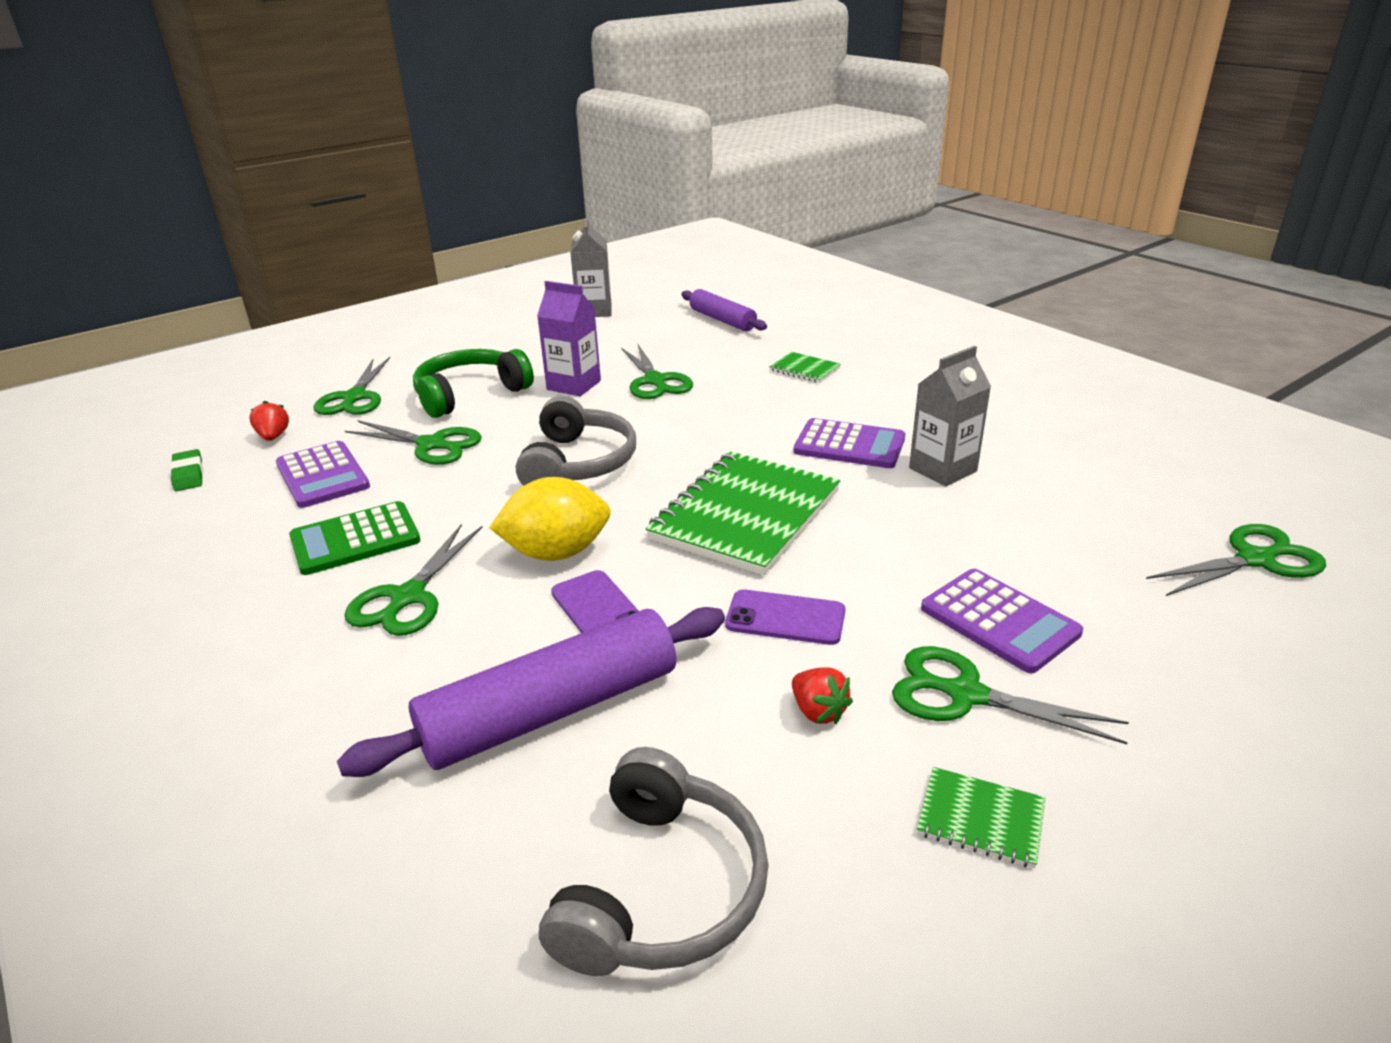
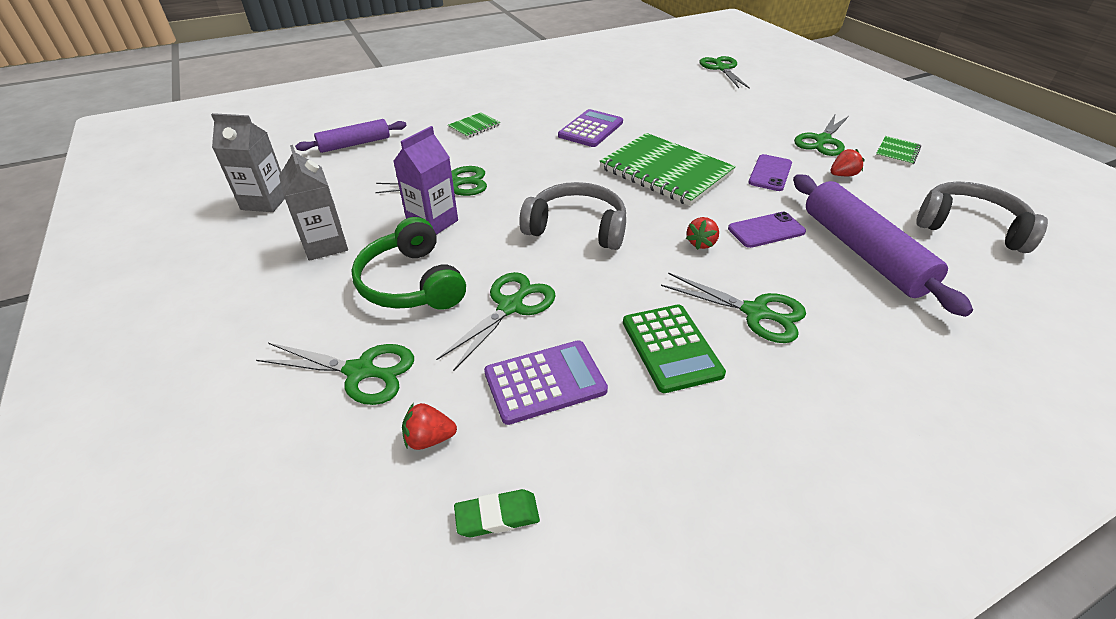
camera: 80 degrees left, 10 degrees up
yellow lemon [489,477,611,561] -> red strawberry [686,217,719,250]
grey carton [909,346,991,487] -> grey carton moved to [279,145,348,261]
purple calculator [921,569,1083,673] -> none

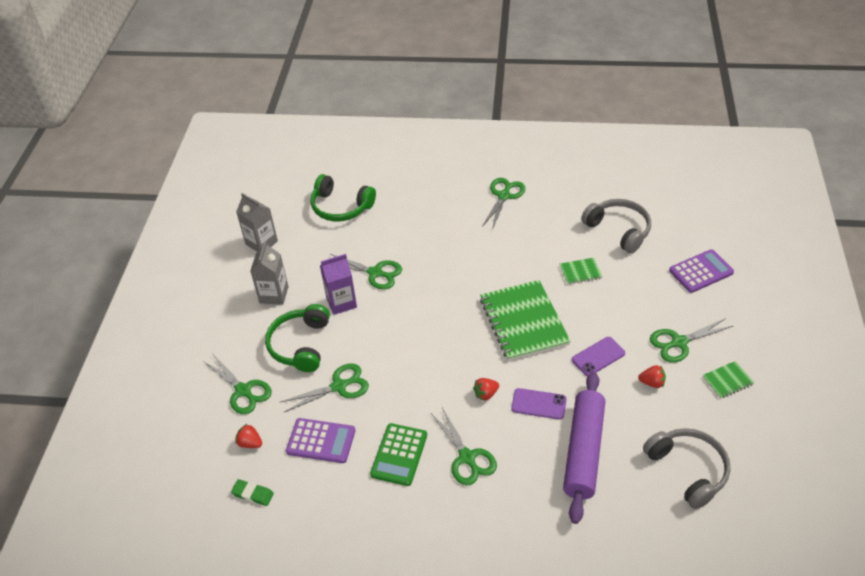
camera: 35 degrees right, 5 degrees up
purple rolling pin [295,119,407,153] -> green headphones [310,174,376,221]
green notebook [448,112,500,138] -> green notebook moved to [560,258,602,285]
grey headphones [519,182,626,250] -> grey headphones moved to [581,199,651,253]
purple calculator [558,109,623,147] -> purple calculator moved to [669,249,734,293]
green scissors [699,56,750,89] -> green scissors moved to [482,178,525,230]

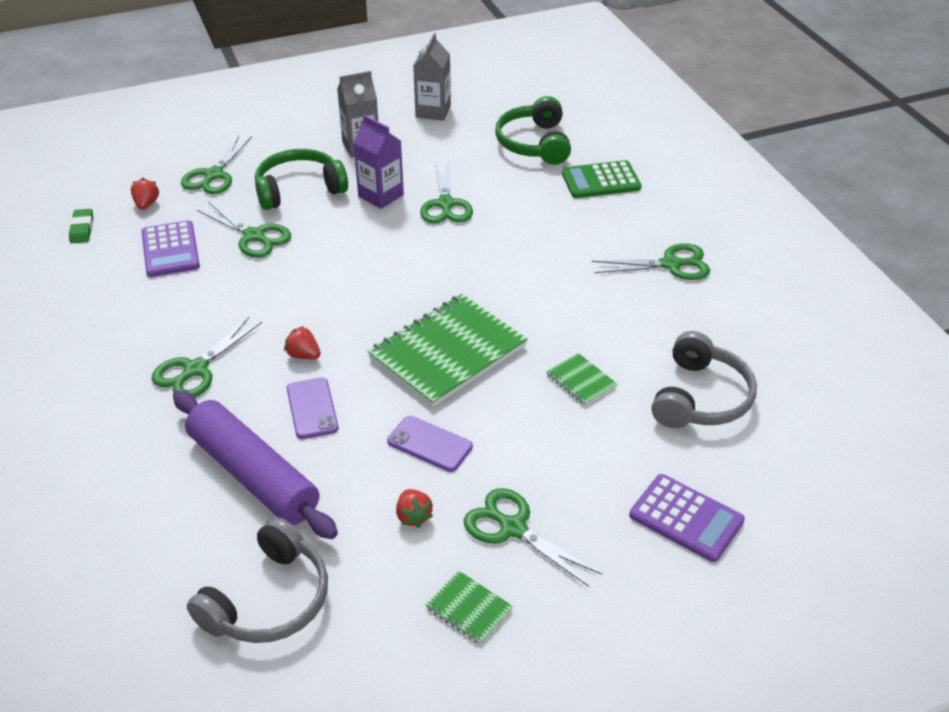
camera: 60 degrees right, 5 degrees down
green calculator [370,423,427,486] -> green calculator moved to [562,160,641,198]
purple rolling pin [563,372,605,524] -> purple rolling pin turned 60 degrees clockwise [173,390,338,539]

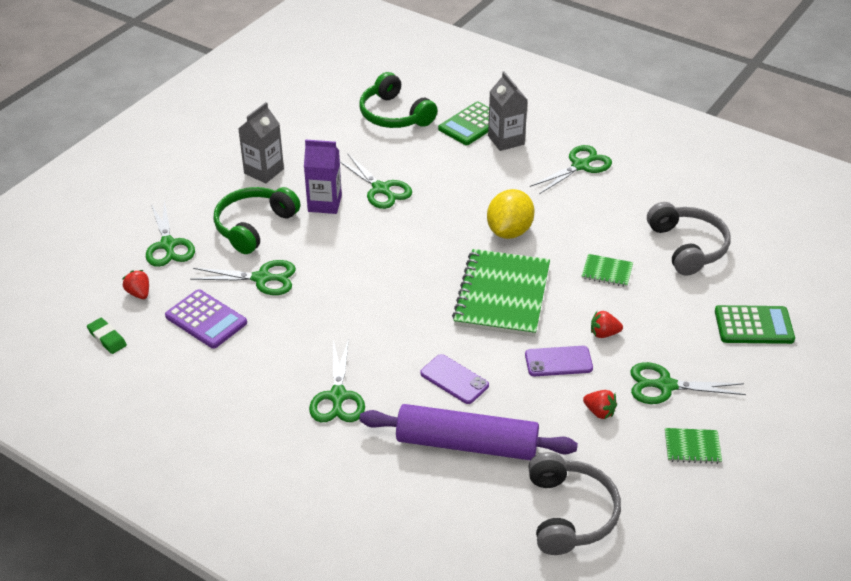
camera: 35 degrees left, 0 degrees up
red strawberry [284,326,321,359] -> red strawberry moved to [591,311,623,338]
grey carton [413,33,451,121] -> grey carton moved to [488,71,528,151]
purple calculator [629,474,745,562] -> green calculator [715,305,795,344]
none -> yellow lemon [487,189,535,239]

